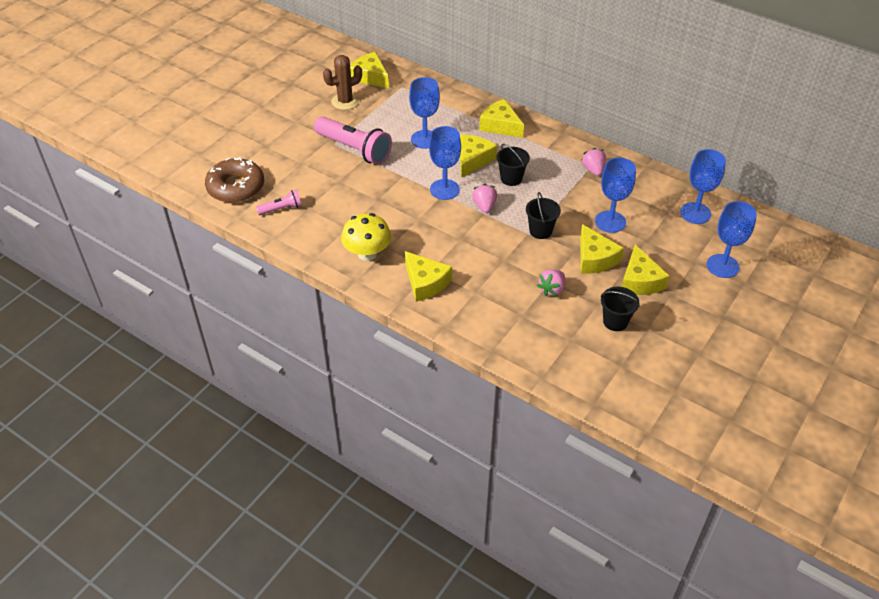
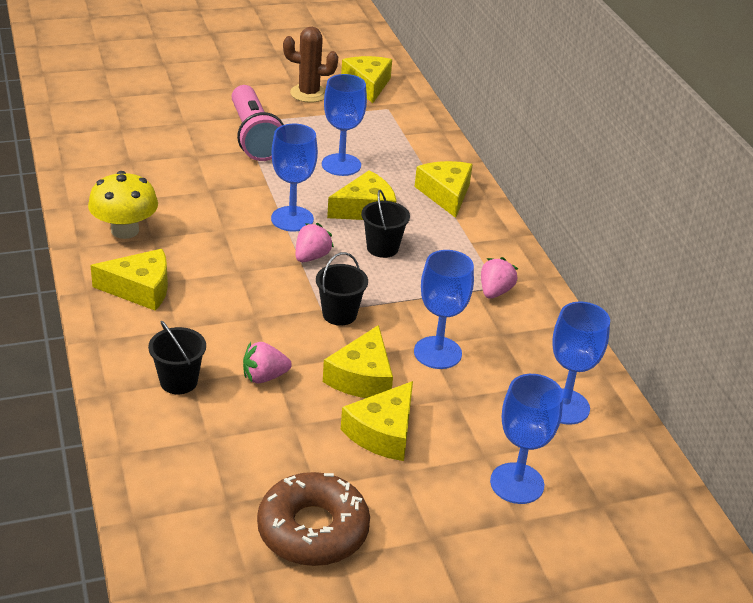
camera: 35 degrees right, 10 degrees down
brown donut [205,157,264,203] -> brown donut moved to [257,472,370,566]
pink flashlight [256,190,302,215] -> none
yellow cheese [405,251,452,302] -> yellow cheese turned 90 degrees counterclockwise [90,249,168,311]
black bucket [601,287,640,331] -> black bucket moved to [148,320,206,394]

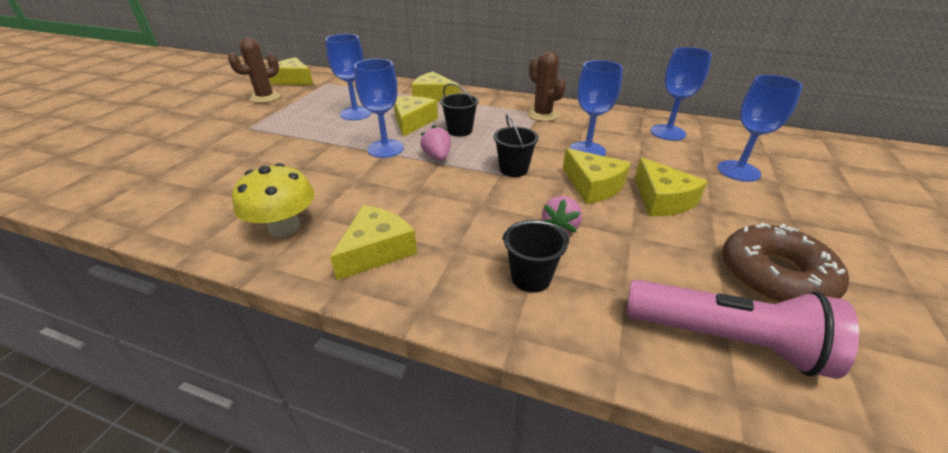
camera: 50 degrees left, 0 degrees up
pink flashlight [232,85,284,161] -> pink flashlight moved to [626,280,859,379]
pink strawberry [481,257,518,299] -> brown cactus [527,51,566,121]

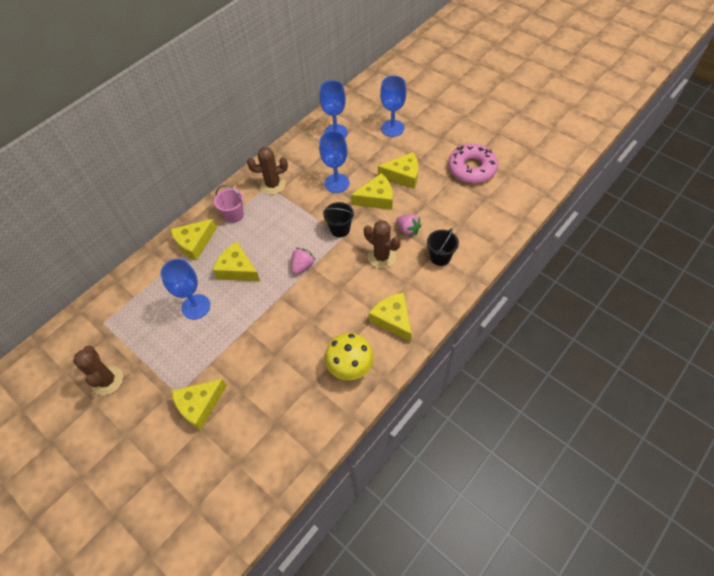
camera: 65 degrees left, 20 degrees up
yellow cheese [267,57,313,85] -> yellow cheese moved to [172,379,227,430]
blue goblet [354,59,404,158] -> none
pink strawberry [420,125,451,161] -> pink strawberry turned 120 degrees clockwise [291,248,315,274]
black bucket [440,83,479,137] -> none
pink flashlight [626,280,859,379] -> none
brown donut [722,222,849,303] -> pink donut [448,144,498,183]
none -> pink bucket [214,185,244,223]
none -> brown cactus [364,220,401,269]

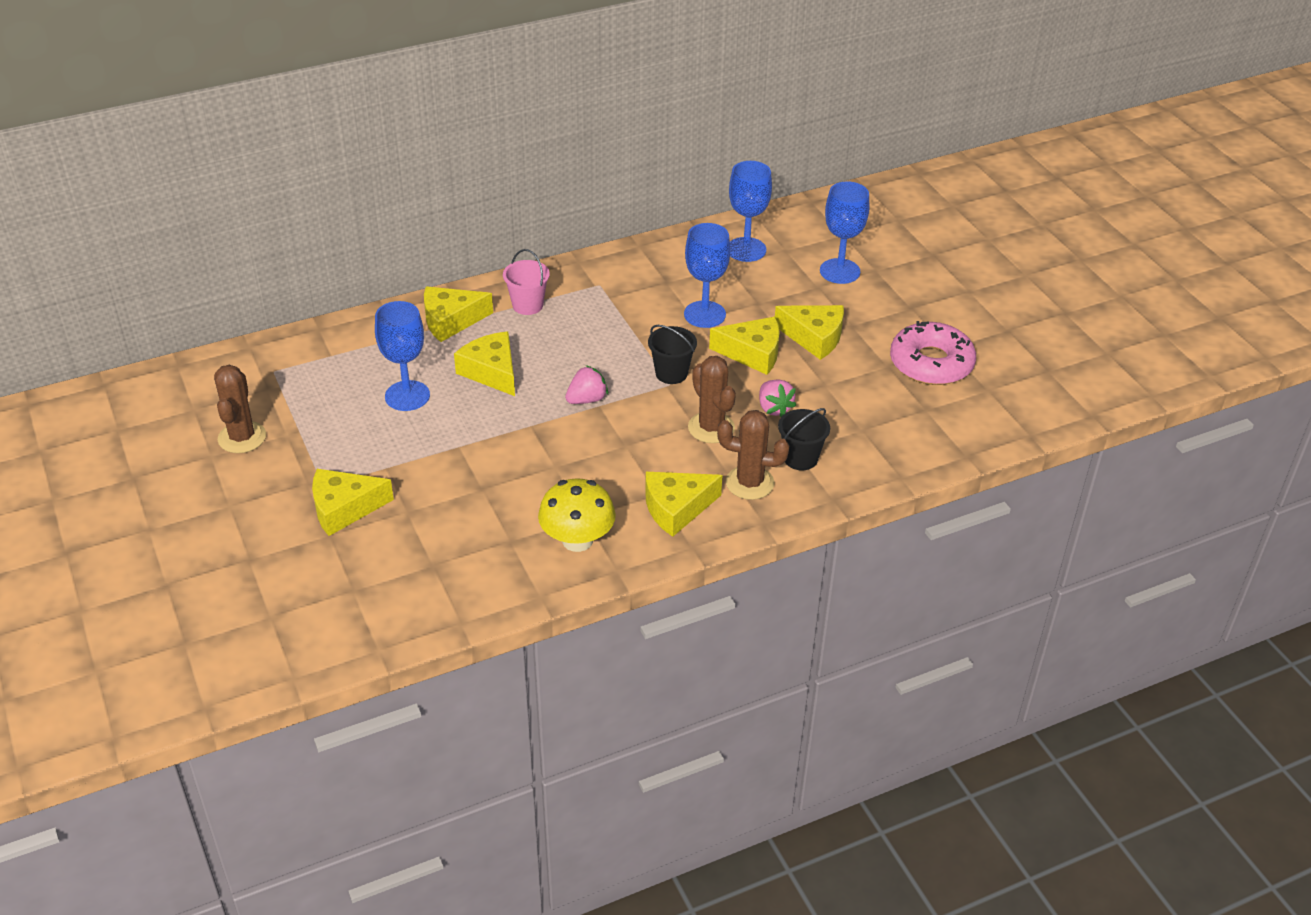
camera: 20 degrees right, 15 degrees down
brown cactus [247,147,288,195] -> brown cactus moved to [717,410,789,500]
yellow cheese [369,292,412,342] -> yellow cheese turned 105 degrees counterclockwise [645,472,723,537]

